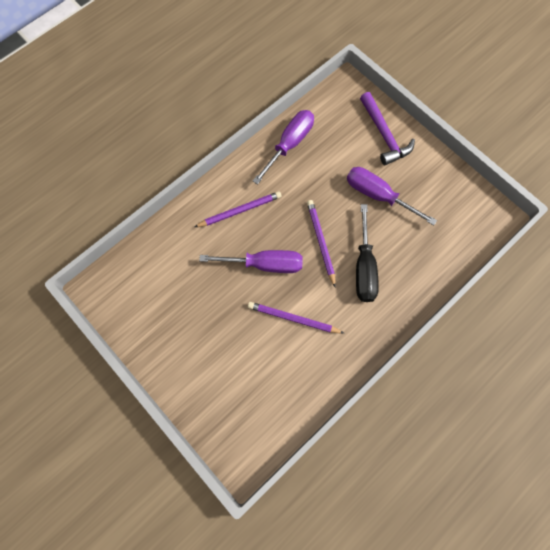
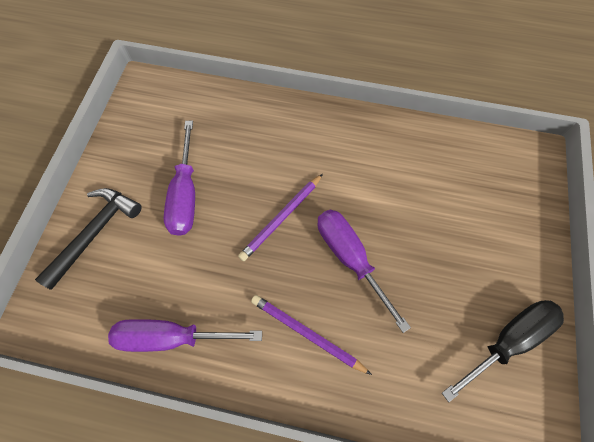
camera: 125 degrees left, 5 degrees down
purple pencil [248,302,344,333] -> none
black screwdriver [356,204,379,302] -> black screwdriver moved to [442,300,564,402]
purple hammer [360,92,415,165] -> black hammer [35,188,142,290]

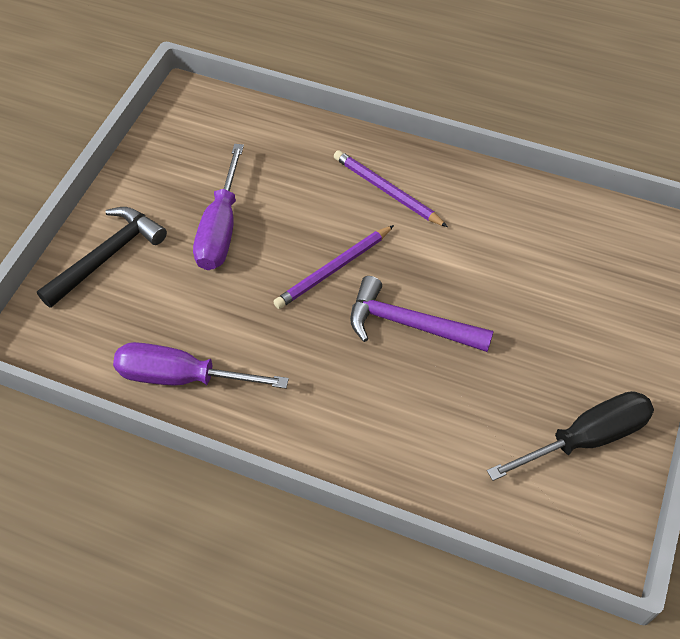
camera: 10 degrees right, 10 degrees down
purple pencil [251,295,372,375] -> purple pencil moved to [334,150,448,227]
purple screwdriver [318,210,411,333] -> purple hammer [350,276,494,352]

